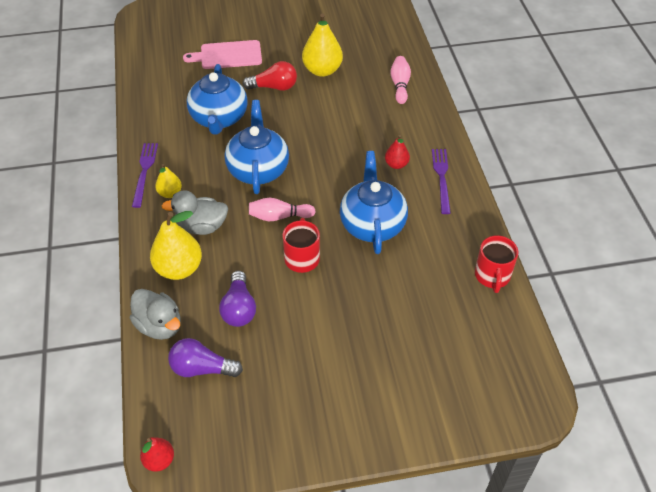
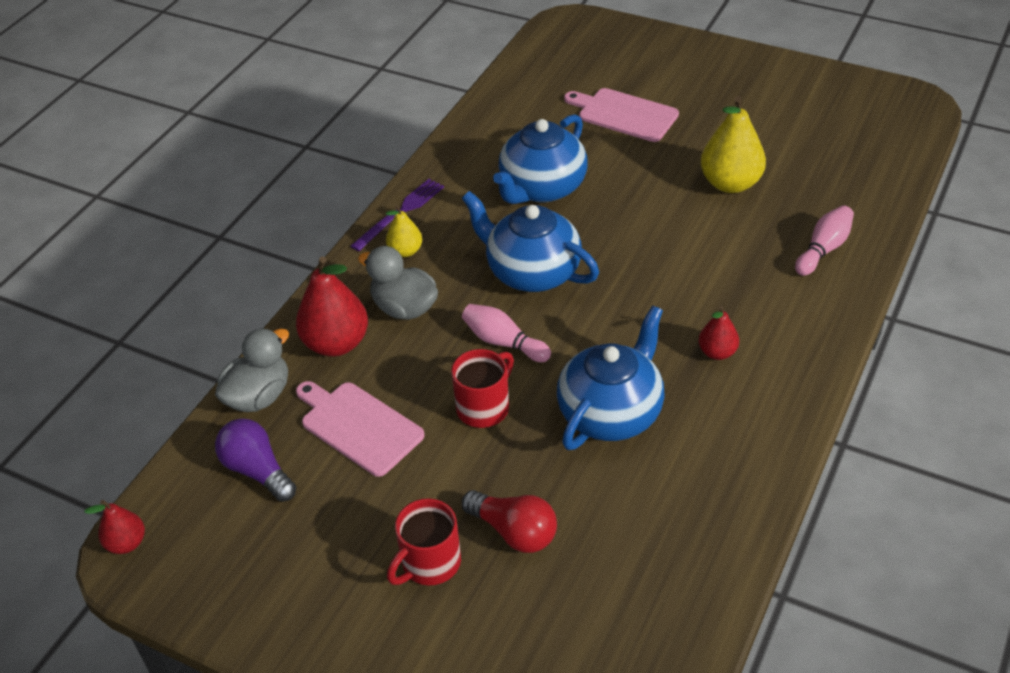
camera: 40 degrees right, 5 degrees down
grey duck [130,289,181,340] -> grey duck turned 135 degrees counterclockwise [215,328,289,412]
yellow pear [150,211,202,280] -> red pear [296,256,368,356]
purple light bulb [219,271,256,327] -> pink cutting board [296,381,425,477]
blue teapot [224,100,289,194] -> blue teapot turned 90 degrees counterclockwise [462,191,599,292]
red light bulb [242,61,297,91] -> red light bulb moved to [462,490,557,553]
purple fork [432,149,451,214] -> none
red mug [475,235,518,293] -> red mug moved to [387,498,461,585]

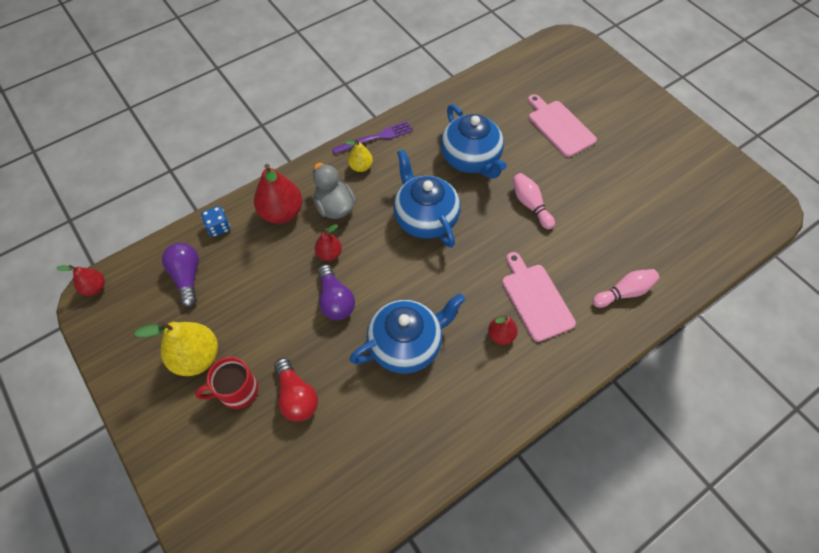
camera: 25 degrees right, 15 degrees up
grey duck [215,328,289,412] -> blue dice [201,206,230,237]
pink cutting board [296,381,425,477] -> pink cutting board moved to [502,252,576,342]
red mug [451,349,514,428] -> purple light bulb [318,265,355,320]
pink bowling pin [462,304,551,362] -> pink bowling pin moved to [513,173,555,229]
blue teapot [493,114,588,204] -> blue teapot turned 90 degrees counterclockwise [441,104,507,179]
yellow pear [701,96,766,193] -> yellow pear moved to [134,321,218,376]
none -> red pear [315,224,342,261]

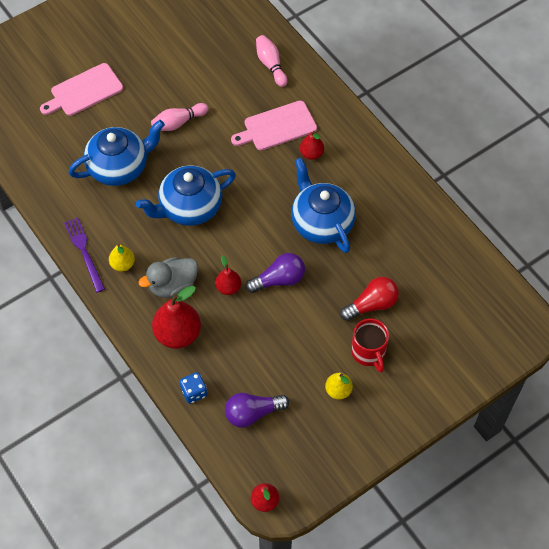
camera: 90 degrees left, 0 degrees up
yellow pear [134,321,218,376] -> yellow pear [325,373,353,400], size x0.55

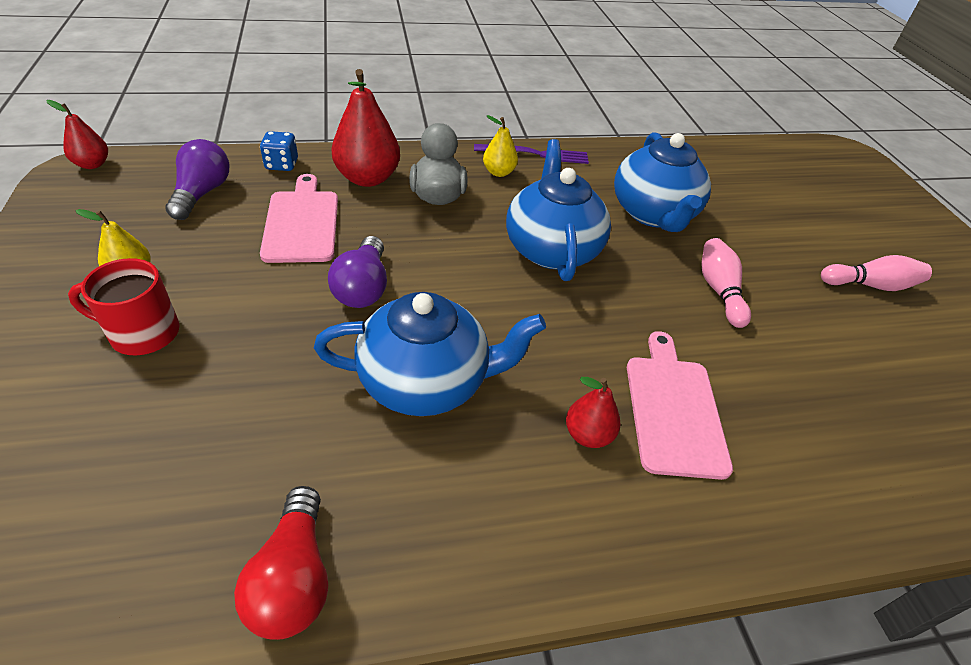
camera: 110 degrees right, 15 degrees down
pink cutting board [40,63,123,116] -> pink cutting board moved to [260,174,338,263]
red pear [215,256,241,295] -> none
pink bowling pin [256,35,288,87] -> pink bowling pin moved to [821,255,932,291]
red light bulb [340,277,399,321] -> red light bulb moved to [234,486,328,640]

